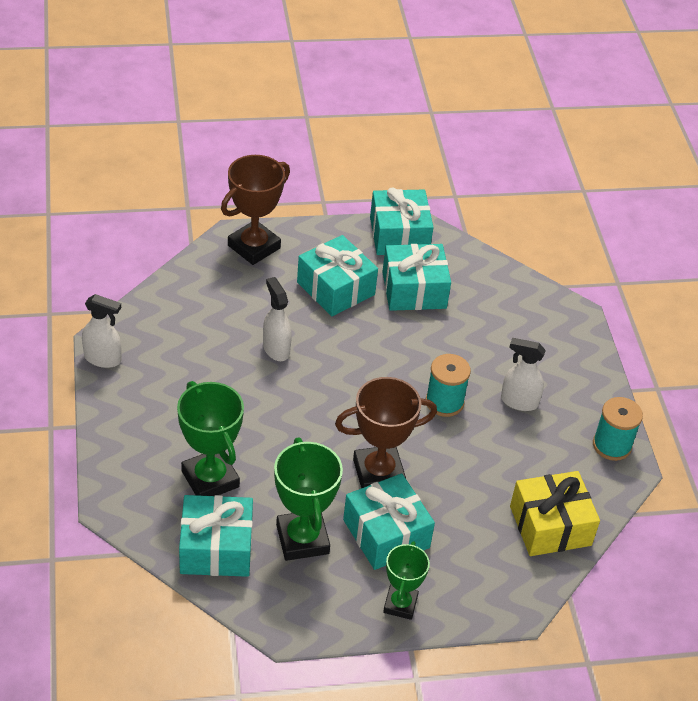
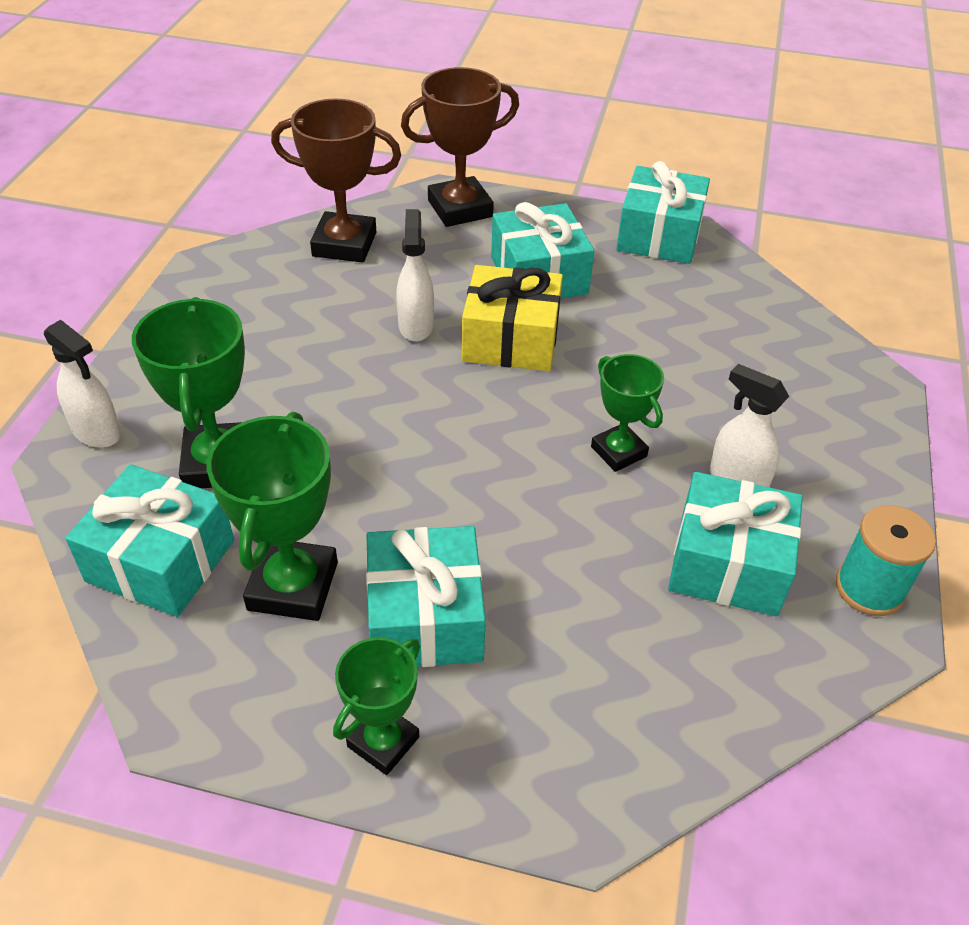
camera: 25 degrees right, 0 degrees up
white spray bottle [82,294,121,368] -> white spray bottle moved to [44,320,121,448]
brown trophy [335,377,437,488] -> brown trophy moved to [271,99,401,263]
turquoise gift [382,244,451,311] -> turquoise gift moved to [668,472,803,616]
turquoise spool [426,354,471,417] -> green trophy [591,354,664,472]
yellow gift [510,471,600,556] -> yellow gift moved to [462,265,563,371]

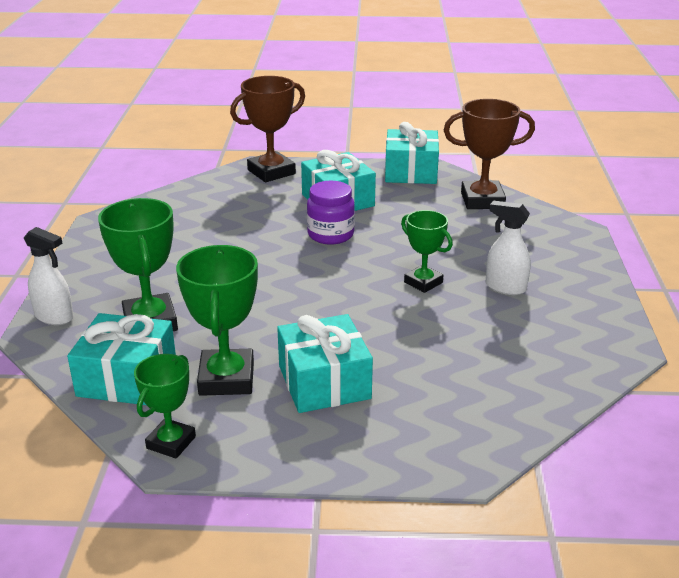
camera: 10 degrees left, 15 degrees down
brown trophy [271,99,401,263] -> brown trophy moved to [444,99,535,209]
green trophy [333,637,420,775] -> green trophy moved to [134,354,196,459]
white spray bottle [396,209,434,342] -> none
yellow gift [462,265,563,371] -> purple jar [307,181,355,245]
turquoise gift [668,472,803,616] -> none
turquoise spool [836,505,936,616] -> none

